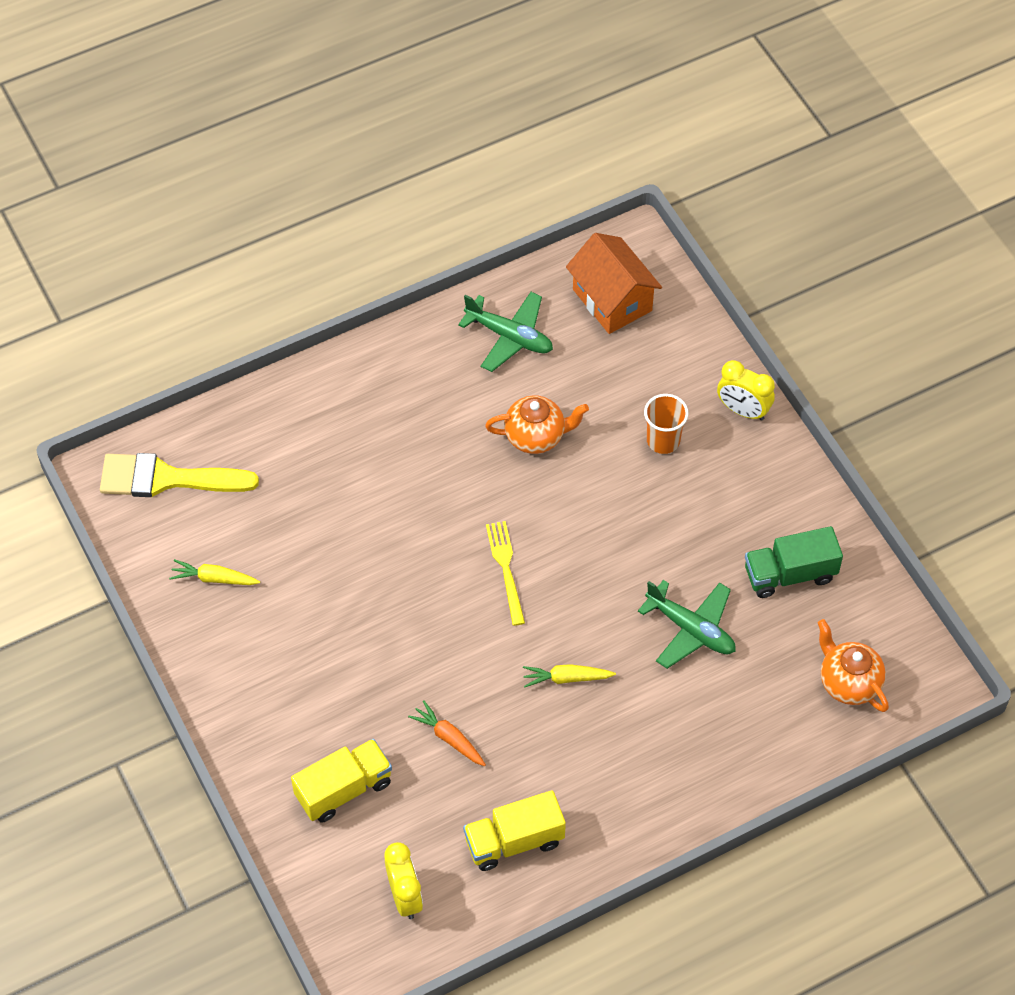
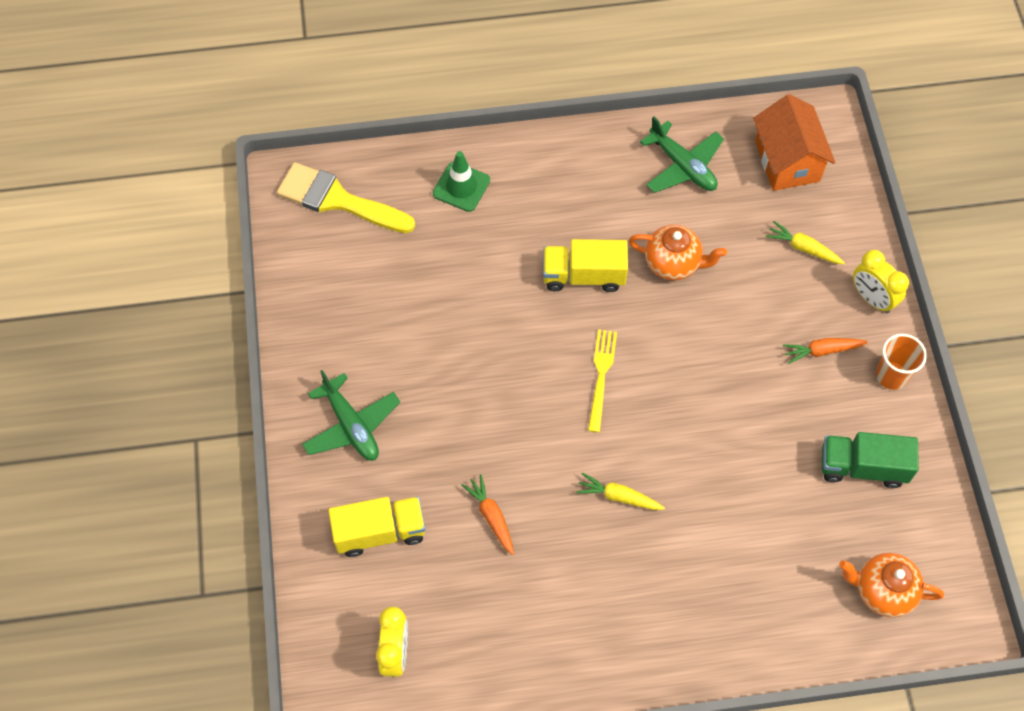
camera: 20 degrees right, 5 degrees up
yellow carrot [169,559,260,585] -> yellow carrot moved to [766,221,845,264]
yellow truck [463,790,566,871] -> yellow truck moved to [543,239,628,292]
green plane [638,580,736,669] -> green plane moved to [302,370,400,461]
orange cup [644,394,689,454] -> orange cup moved to [876,334,927,390]
orange teapot [818,619,889,712] -> orange teapot turned 60 degrees counterclockwise [839,553,944,617]
none -> green traffic cone [433,151,490,212]
none -> orange carrot [783,338,868,364]

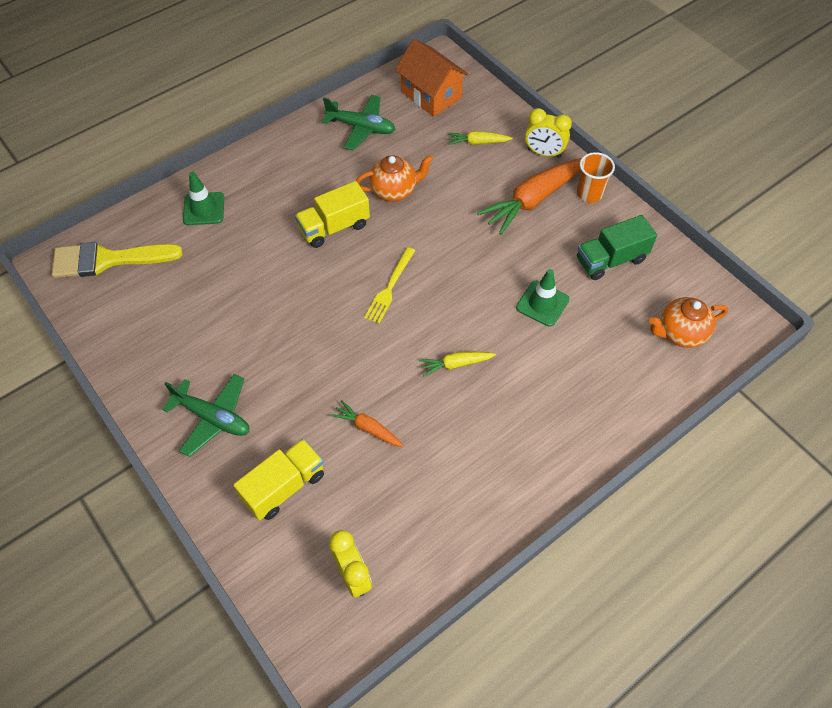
camera: 30 degrees left, 5 degrees down
yellow fork [588,329,617,432] -> yellow fork turned 135 degrees counterclockwise [364,247,415,324]
orange carrot [783,338,868,364] -> orange carrot [477,158,582,235], size x1.98
none -> green traffic cone [516,269,569,327]

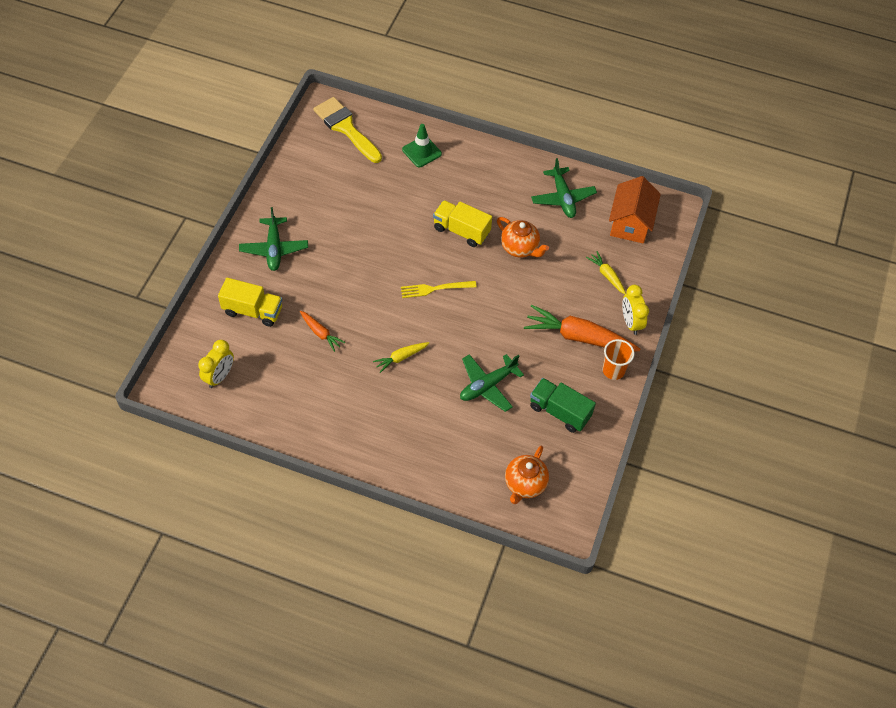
camera: 55 degrees right, 0 degrees up
orange carrot [330,400,404,447] -> orange carrot turned 135 degrees clockwise [300,311,345,352]
yellow carrot [419,352,496,377] -> yellow carrot turned 75 degrees counterclockwise [373,342,429,373]
green traffic cone [516,269,569,327] -> green plane [460,354,524,412]
orange teapot [649,297,728,348] -> orange teapot turned 105 degrees counterclockwise [505,445,549,504]

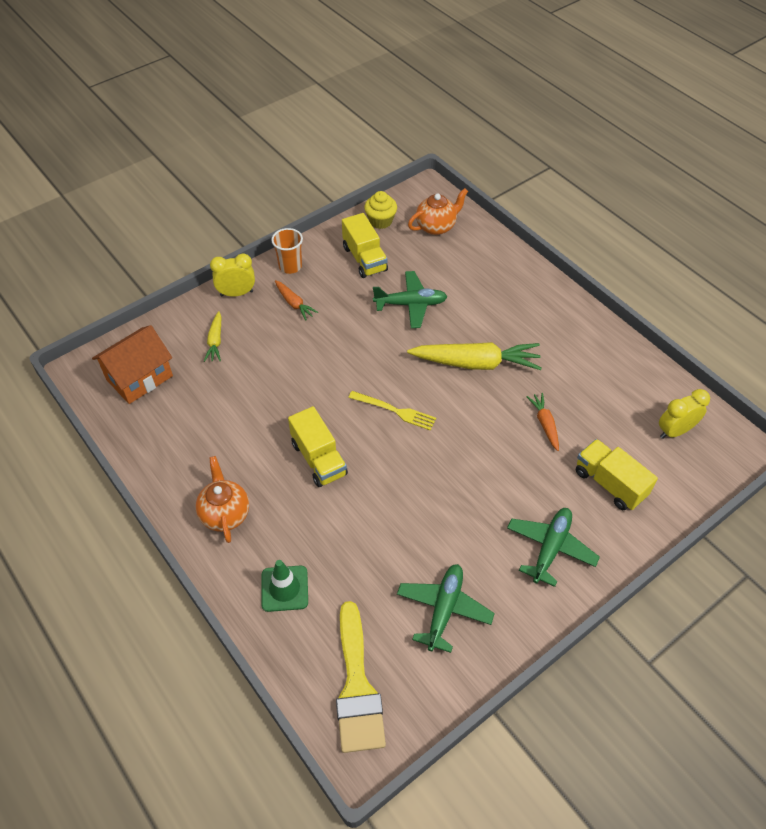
camera: 145 degrees left, 5 degrees down
yellow carrot [373,342,429,373] -> yellow carrot [407,342,542,370], size x1.98
orange teapot [497,217,549,258] -> orange teapot moved to [196,456,249,543]
orange carrot [524,305,640,352] -> orange carrot [275,280,319,320], size x0.50
green truck [530,378,596,433] -> yellow truck [342,213,388,278]
green plane [531,158,597,218] -> green plane moved to [397,564,495,653]
yellow clock [622,285,649,335] -> yellow clock turned 120 degrees counterclockwise [210,253,255,297]
none -> yellow cupcake [364,191,397,229]

